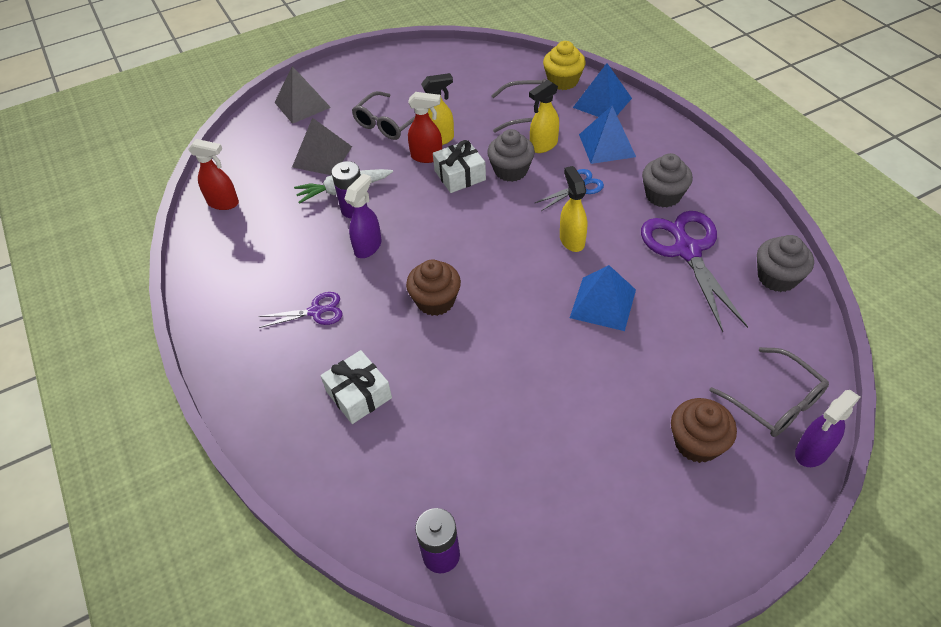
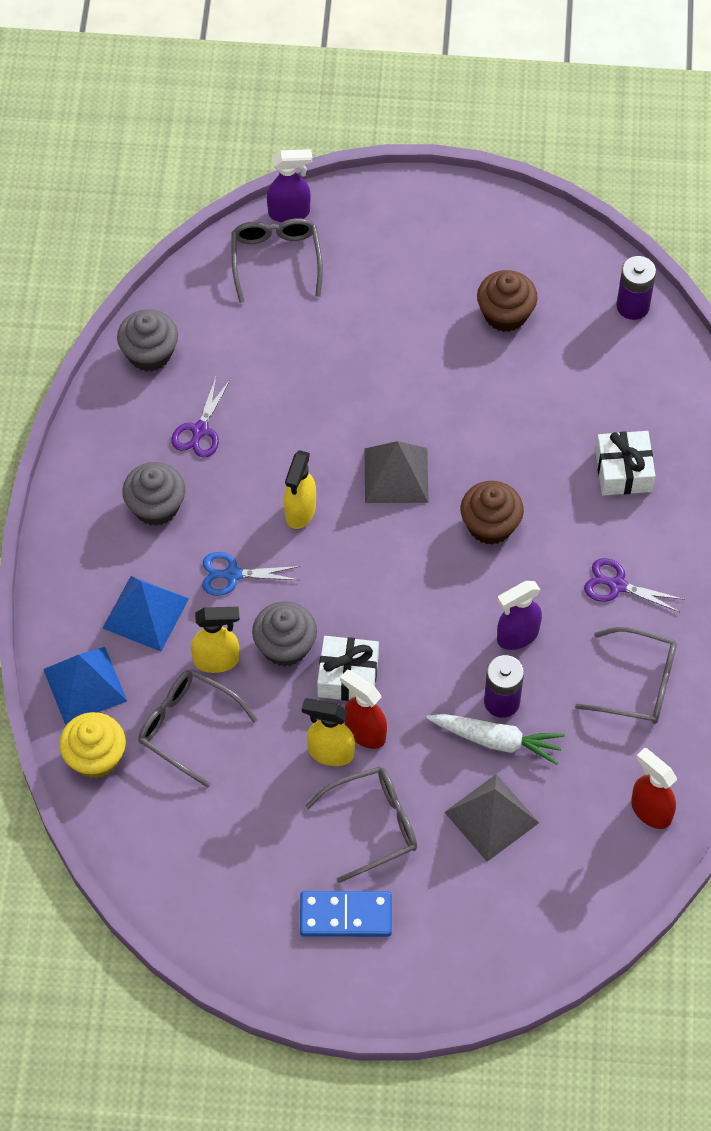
camera: 150 degrees left, 10 degrees up
grey pyramid [274,66,331,124] -> grey pyramid moved to [365,441,429,503]
blue pyramid [570,265,636,331] -> none
purple scissors [641,211,748,332] -> purple scissors [171,377,231,457], size x0.52
brown cupcake [671,398,737,463] -> brown cupcake moved to [477,270,538,332]
none -> blue domino [300,891,392,937]
none -> grey glasses [575,627,677,724]

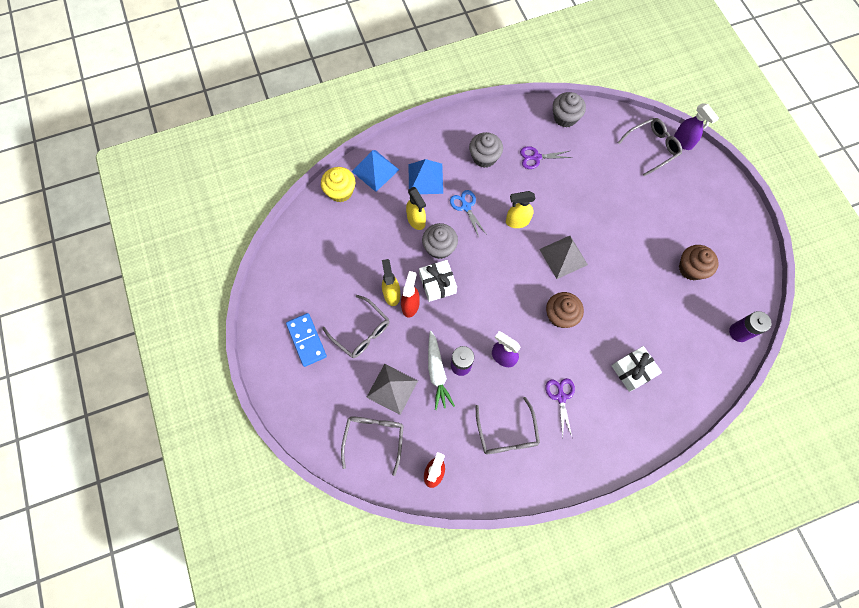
camera: 65 degrees right, 10 degrees up
grey glasses [138,669,257,787] -> grey glasses moved to [341,417,404,476]

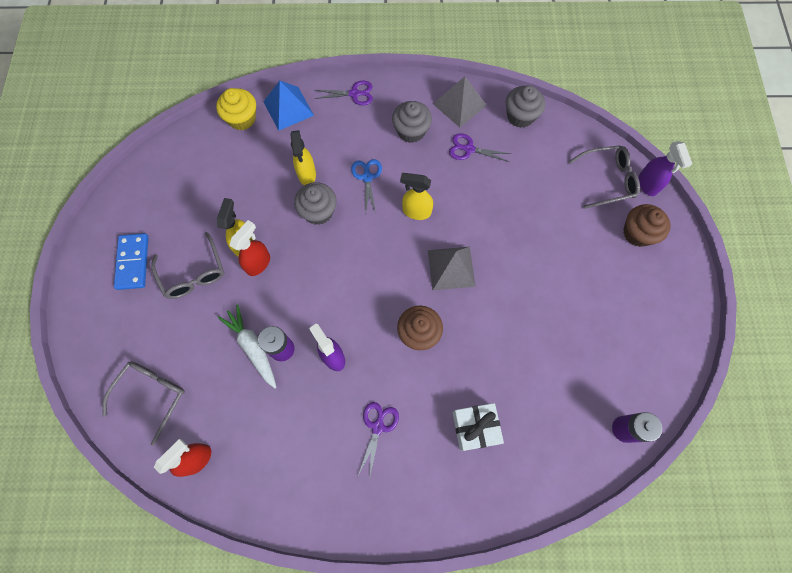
camera: 20 degrees right, 0 degrees up
grey pyramid [366,364,418,415] -> grey pyramid moved to [433,76,487,127]
blue pyramid [408,159,443,194] -> none
white gift [419,260,457,302] -> none
white carrot [428,331,455,410] -> white carrot turned 135 degrees clockwise [218,304,276,388]
grey glasses [476,397,540,454] -> none
brown cupcake [679,245,719,280] -> brown cupcake moved to [623,204,671,247]
none -> purple scissors [314,81,373,105]

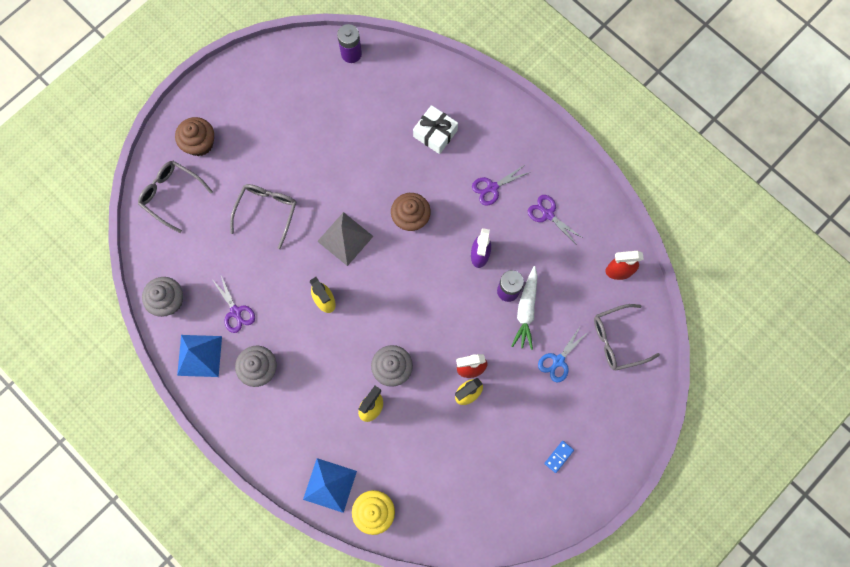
camera: 135 degrees left, 5 degrees up
blue domino [114,233,149,290] -> blue domino [544,441,574,473], size x0.53
grey glasses [151,232,224,299] -> grey glasses moved to [230,184,296,249]
purple scissors [314,81,373,105] -> purple scissors moved to [528,195,582,245]
blue scissors [351,159,382,215] -> blue scissors moved to [538,325,588,383]
grey pyramid [433,76,487,127] -> blue pyramid [177,335,222,377]
purple spray bottle [638,141,692,196] -> none

